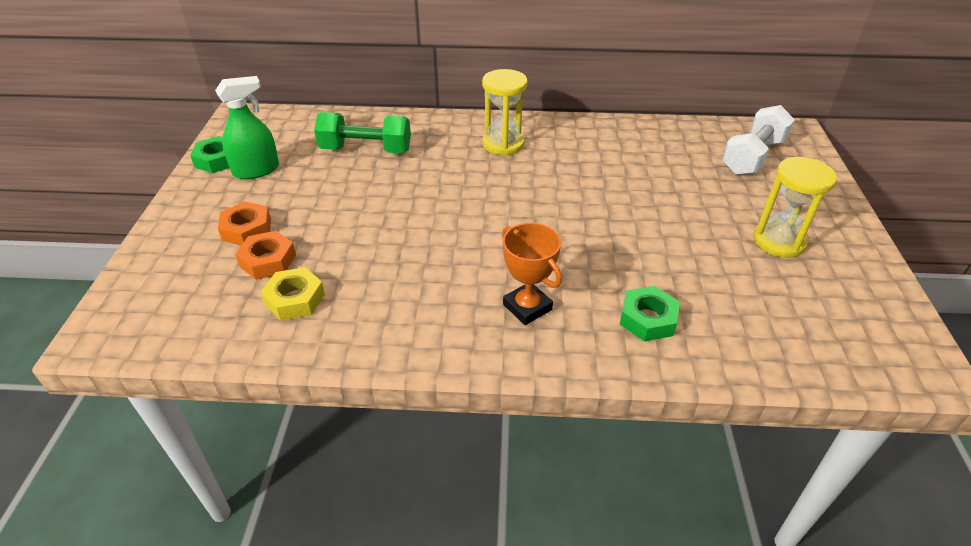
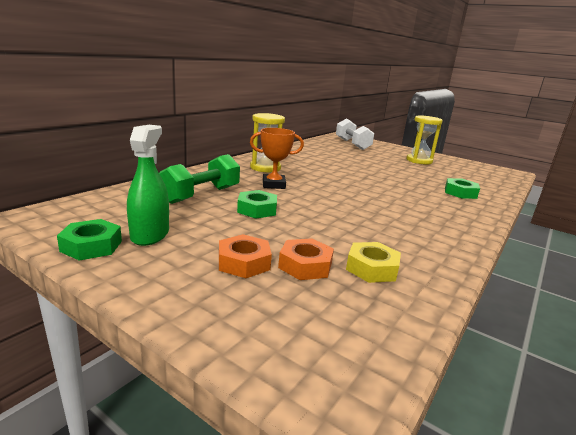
camera: 60 degrees left, 20 degrees down
orange trophy [502,223,562,325] -> orange trophy moved to [250,128,304,189]
none -> green nut [237,190,277,219]

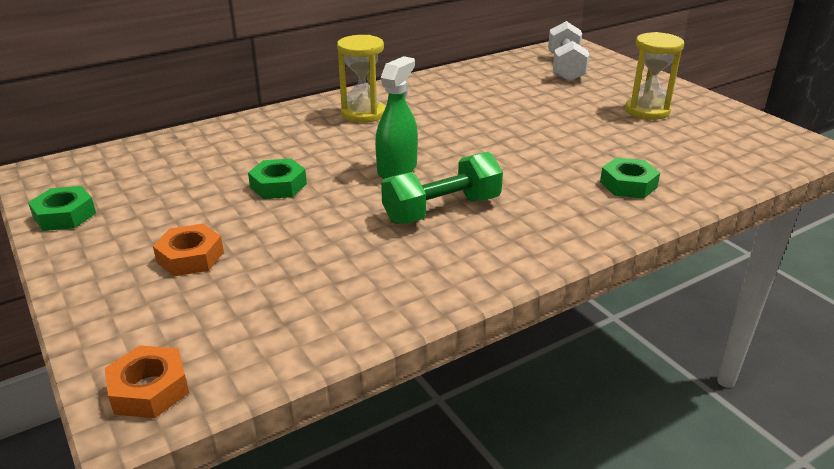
camera: 25 degrees right, 10 degrees up
green spray bottle [127,125,169,246] -> green spray bottle moved to [375,56,418,179]
green dumbbell [159,154,240,204] -> green dumbbell moved to [381,152,503,224]
orange trophy [250,128,304,189] -> none
orange nut [278,238,334,280] -> orange nut moved to [105,345,189,418]
yellow nut [346,242,401,283] -> none

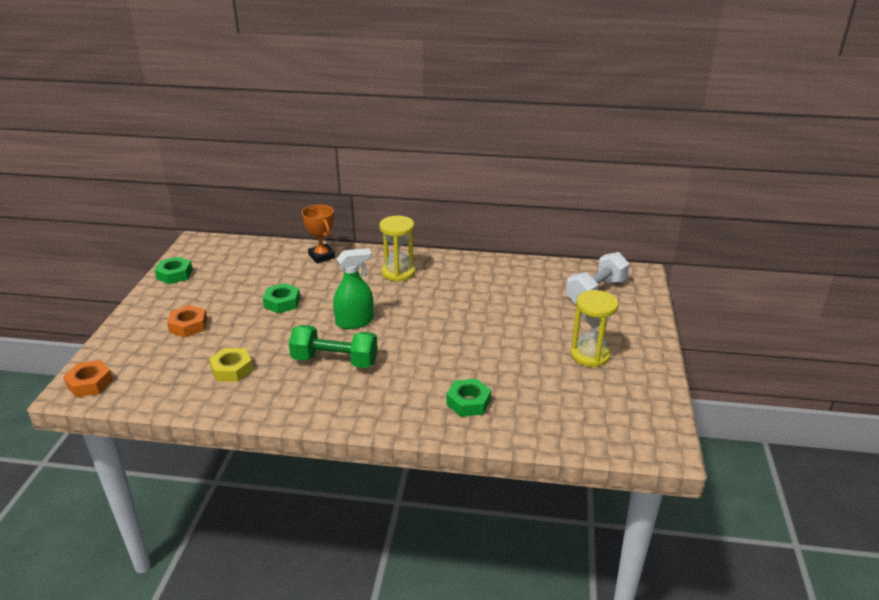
camera: 40 degrees right, 0 degrees up
none -> yellow nut [209,348,253,382]
none -> orange trophy [302,204,336,263]

